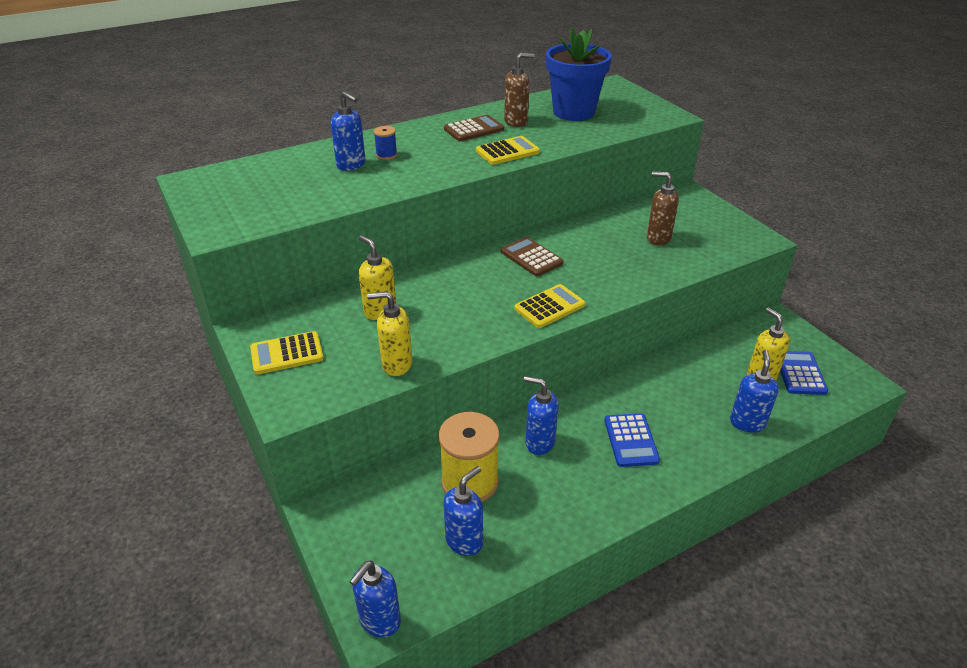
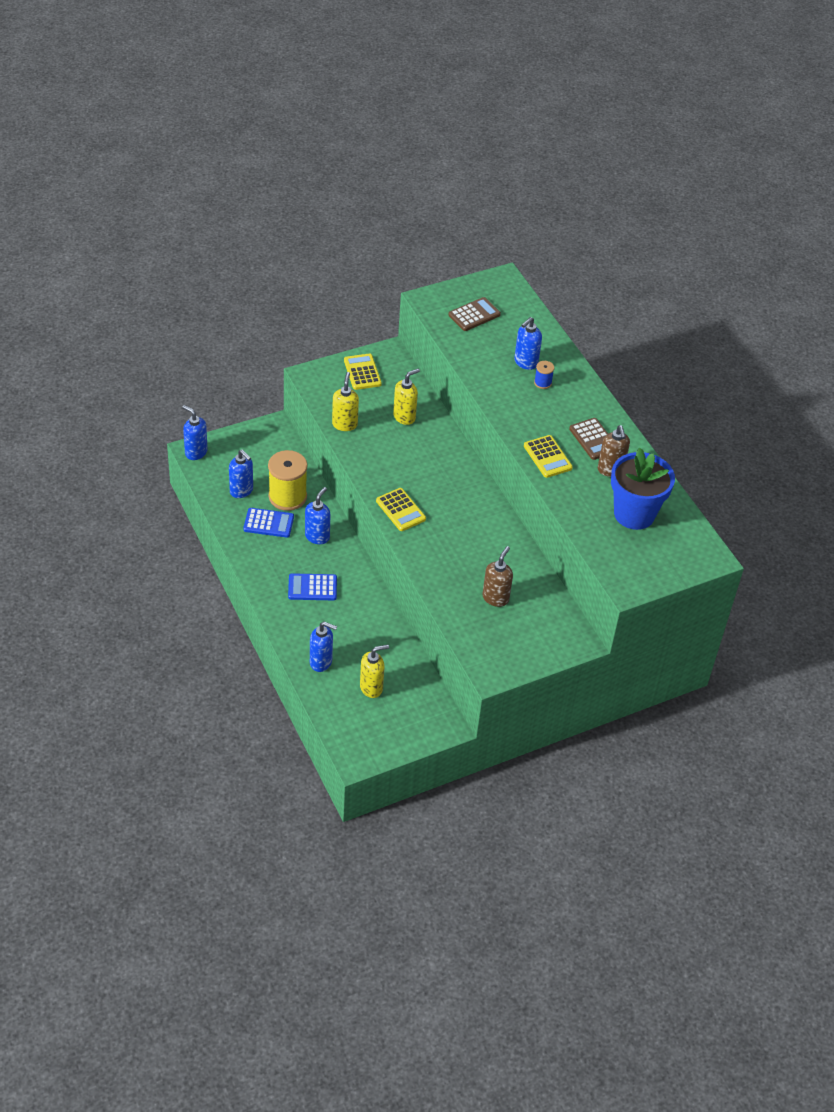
camera: 90 degrees right, 10 degrees up
brown calculator [501,237,564,276] -> brown calculator moved to [448,297,501,331]
blue calculator [780,351,828,395] -> blue calculator moved to [243,508,294,538]

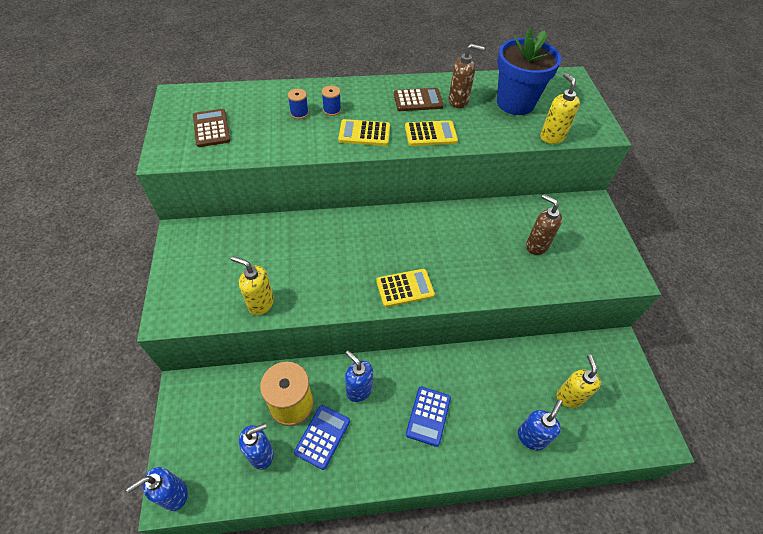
camera: 70 degrees left, 5 degrees up
yellow calculator [344,354,382,390] -> yellow calculator moved to [338,119,390,146]
yellow soap dispenser [393,369,420,425] -> yellow soap dispenser moved to [540,73,580,144]
blue soap dispenser [514,317,542,370] -> blue spool [288,89,309,119]

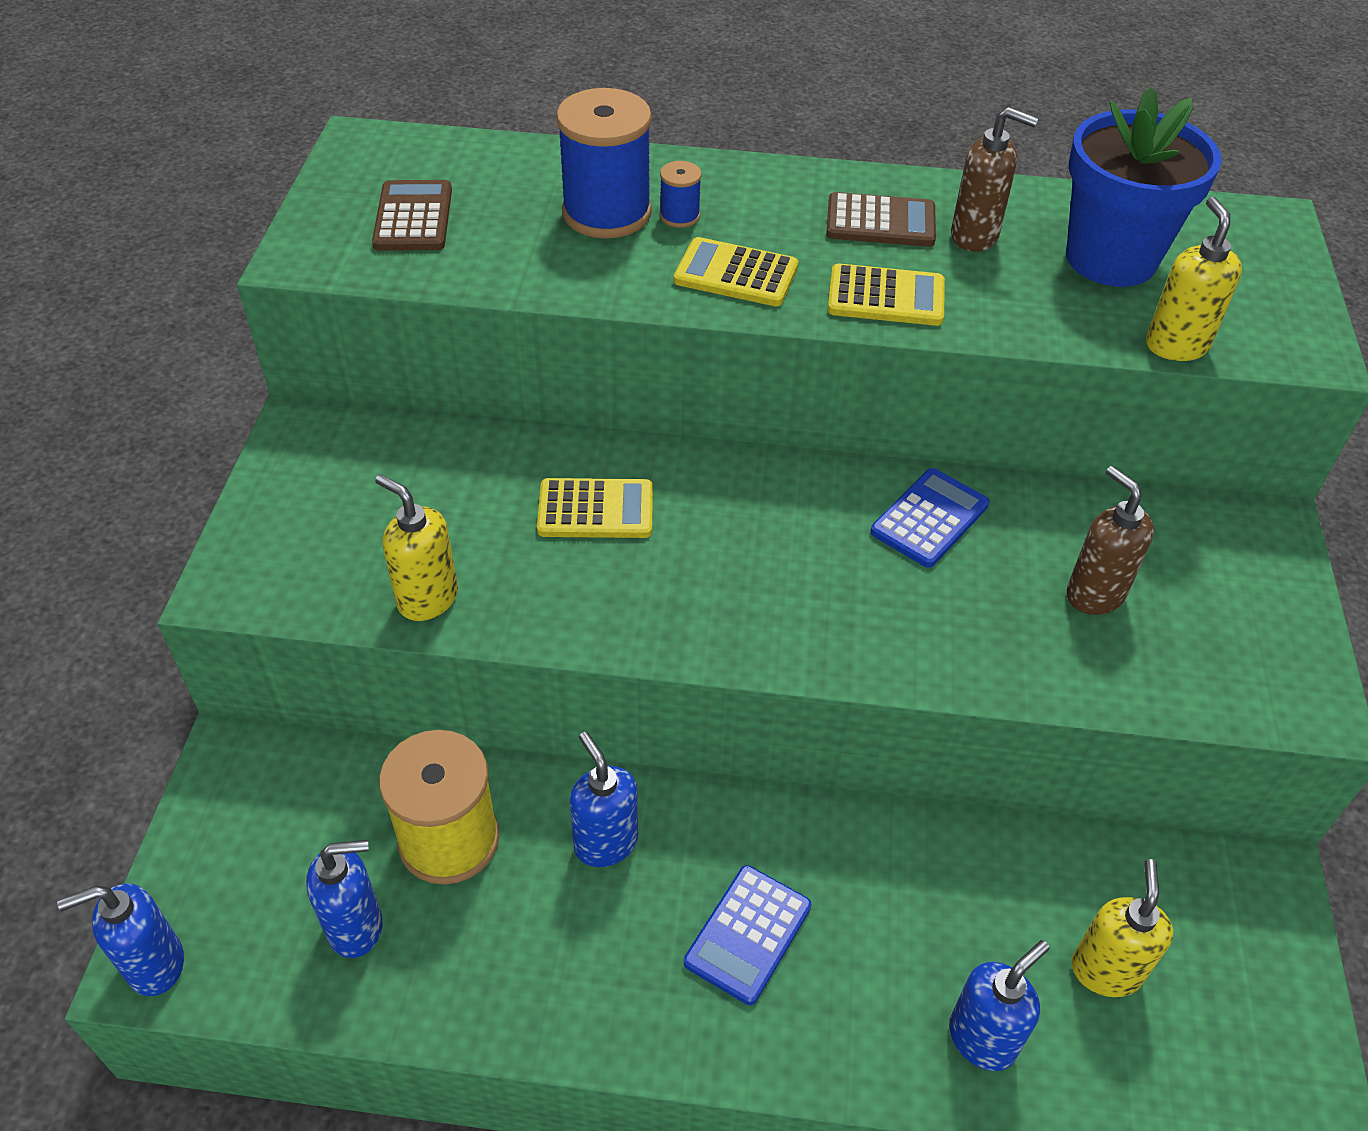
camera: 15 degrees right, 5 degrees down
blue spool [288,89,309,119] -> blue spool [556,88,652,238], size x2.20
blue calculator [294,405,350,470] -> blue calculator moved to [870,468,990,568]
yellow calculator [376,269,435,307] -> yellow calculator moved to [537,478,653,538]

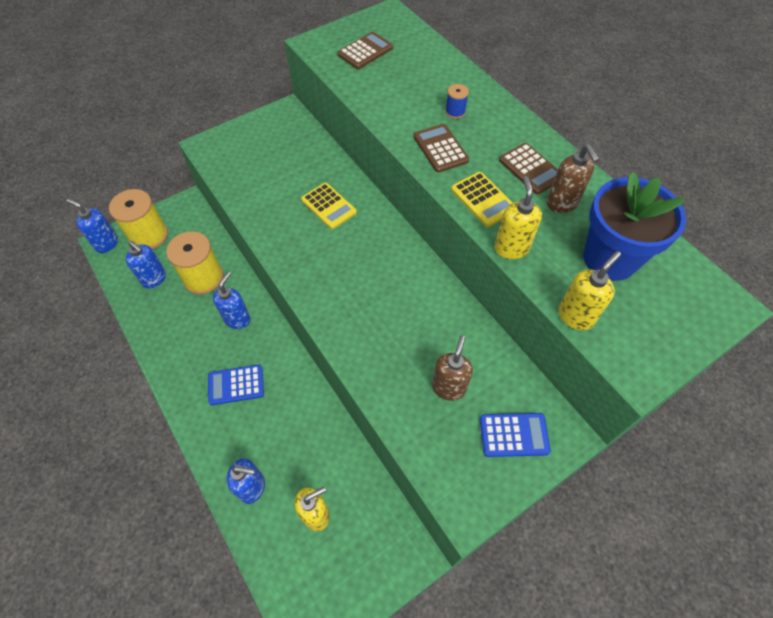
camera: 50 degrees right, 10 degrees up
yellow soap dispenser [375,474,458,621] -> yellow soap dispenser moved to [495,176,542,259]
blue spool [556,88,652,238] -> none
yellow calculator [674,237,798,306] -> brown calculator [413,124,469,173]
blue calculator [870,468,990,568] -> blue calculator moved to [480,413,551,457]
none -> yellow spool [109,189,168,250]

